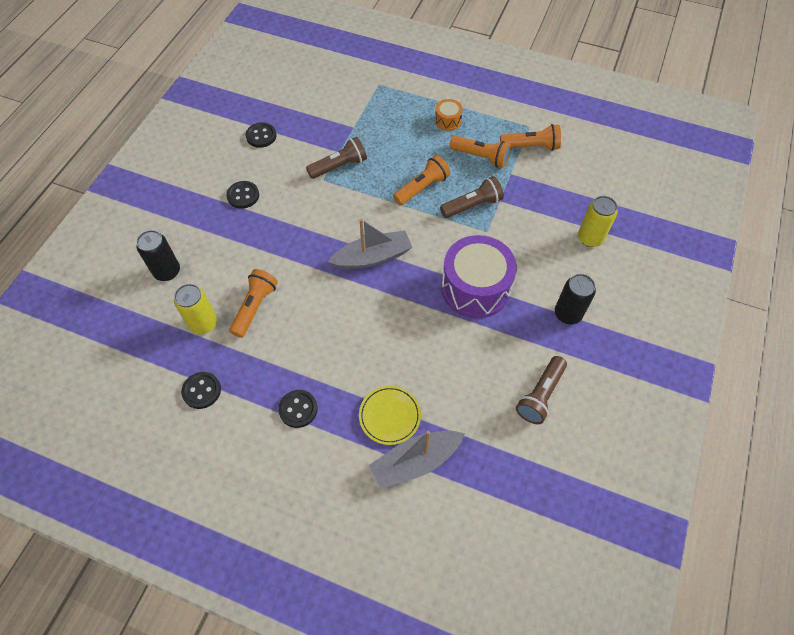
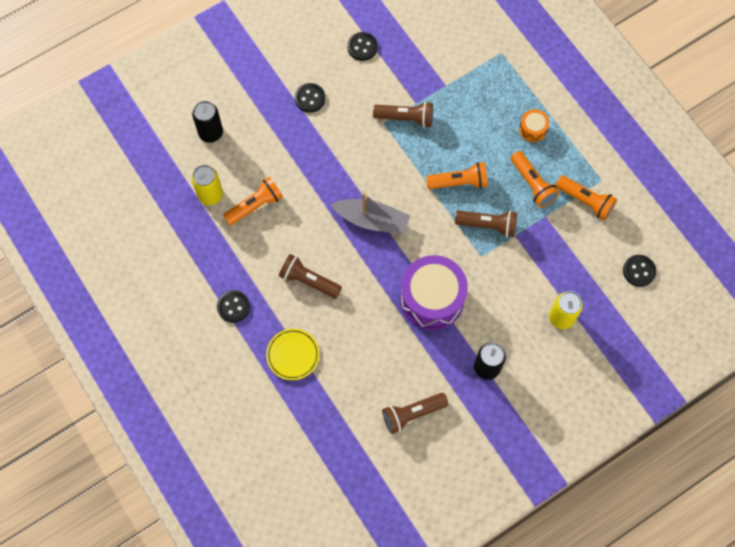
camera: 35 degrees right, 10 degrees up
black button [181,372,221,409] -> black button moved to [623,255,656,287]
grey boat [369,431,465,489] -> none
none -> brown flashlight [279,254,342,299]

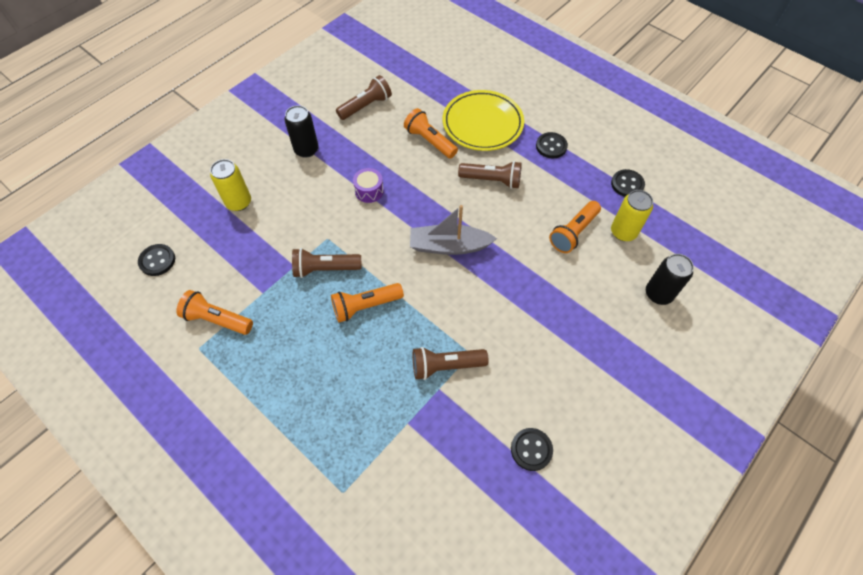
camera: 165 degrees right, 10 degrees down
yellow plate [266,328,320,380] -> yellow plate [443,90,524,151], size x1.68
black button [295,83,325,113] -> black button moved to [611,169,645,197]
purple drum [400,255,468,330] -> purple drum [353,168,384,203], size x0.45
orange flashlight [511,151,559,208] -> orange flashlight moved to [404,108,458,159]
orange drum [519,109,549,142] -> none

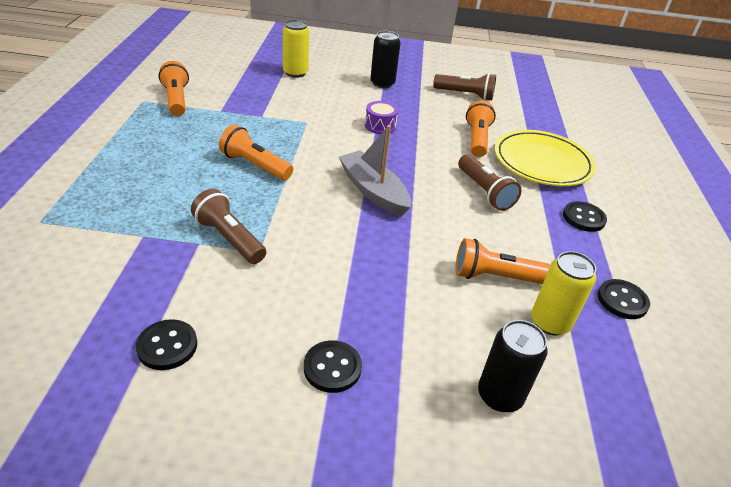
camera: 50 degrees right, 20 degrees down
black button [138,244,175,276] -> black button moved to [304,340,362,393]
brown flashlight [292,248,361,278] -> none

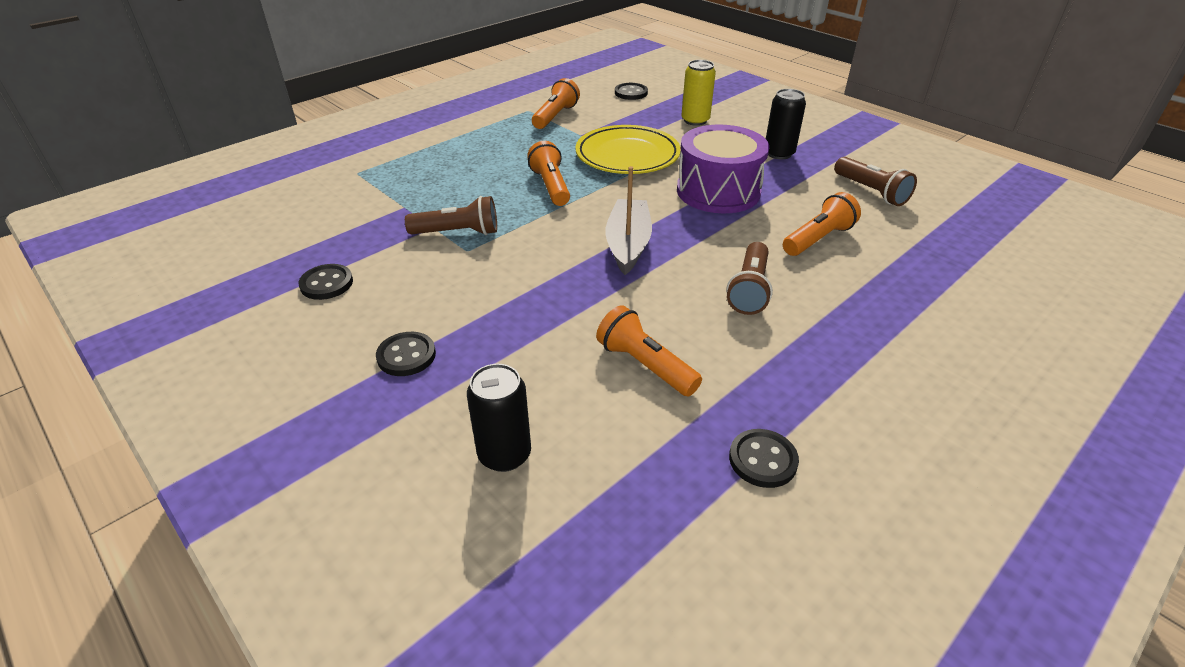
camera: 45 degrees right, 0 degrees up
brown flashlight [191,189,266,264] -> brown flashlight turned 90 degrees clockwise [405,196,497,235]
purple drum [365,101,398,134] -> purple drum [677,124,769,213], size x2.21
yellow plate [495,130,596,186] -> yellow plate moved to [575,125,681,174]
yellow can [532,251,596,335] -> none
black button [563,201,607,232] -> black button moved to [615,83,648,100]

